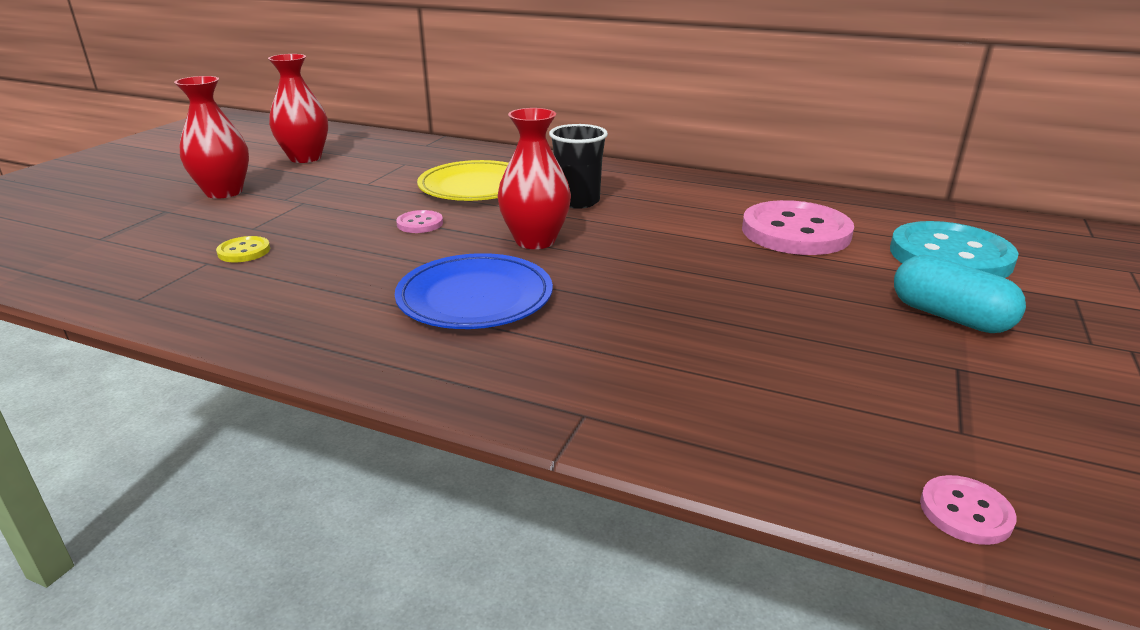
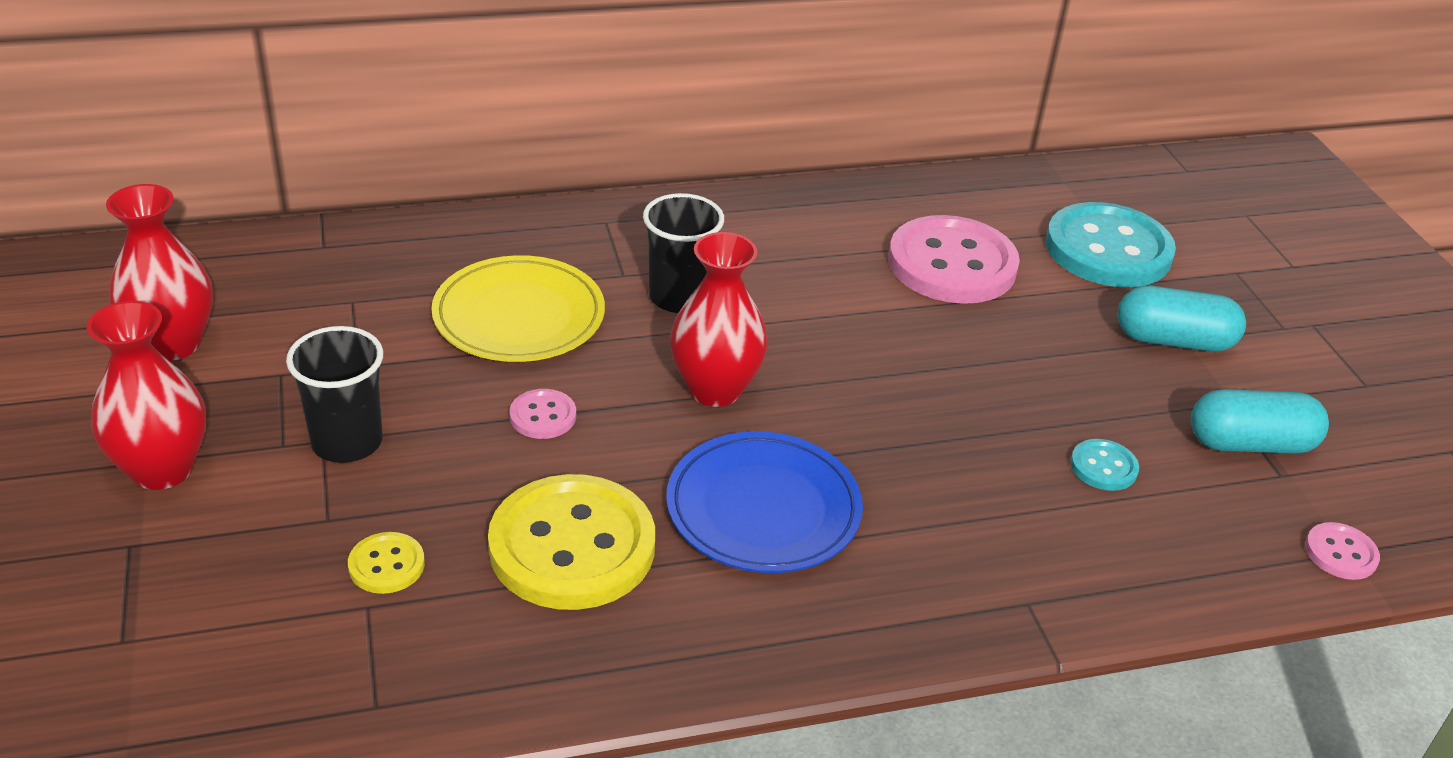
camera: 40 degrees left, 10 degrees up
none -> black cup [286,326,383,463]
none -> yellow button [488,474,655,610]
none -> turquoise button [1070,439,1139,491]
none -> turquoise capsule [1191,389,1329,454]

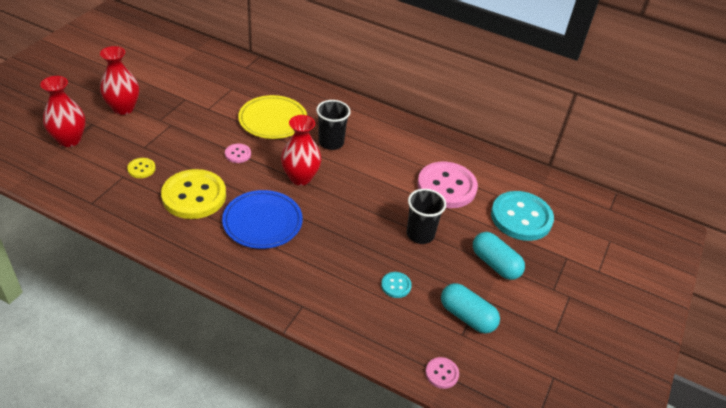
camera: 40 degrees right, 5 degrees up
red vase [106,184,213,361] -> red vase moved to [40,76,86,147]
black cup [286,326,383,463] -> black cup moved to [406,189,446,244]

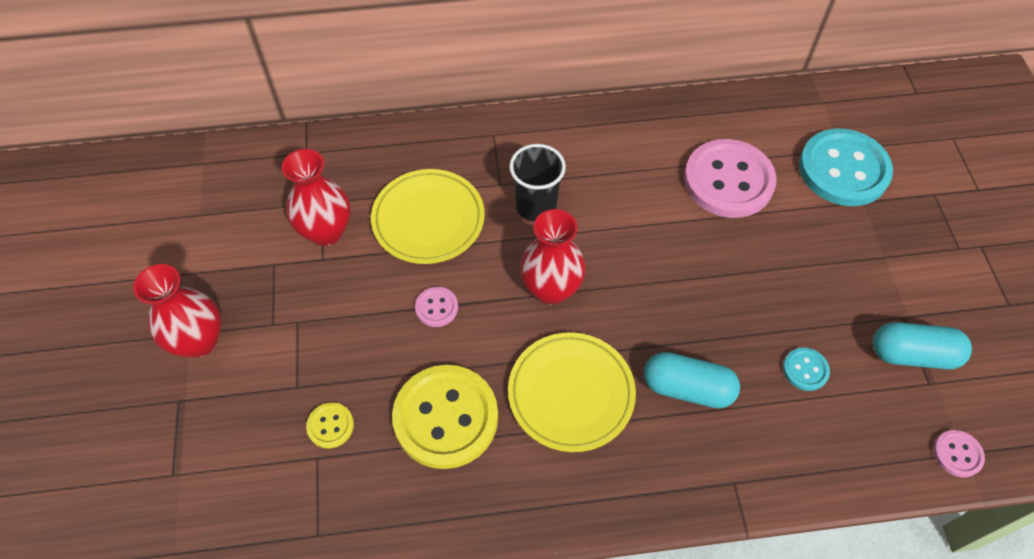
camera: 30 degrees left, 15 degrees up
red vase [40,76,86,147] -> red vase moved to [282,149,350,246]
blue plate [222,190,303,249] -> yellow plate [508,332,636,452]
black cup [406,189,446,244] -> none
turquoise capsule [473,232,525,280] -> turquoise capsule moved to [644,352,740,408]

